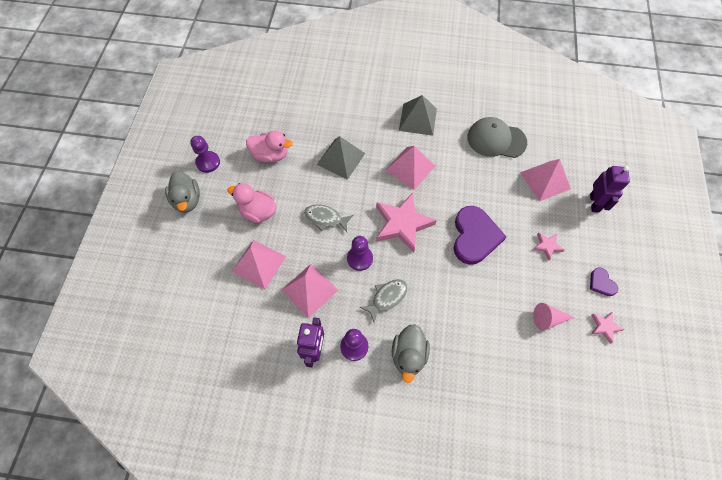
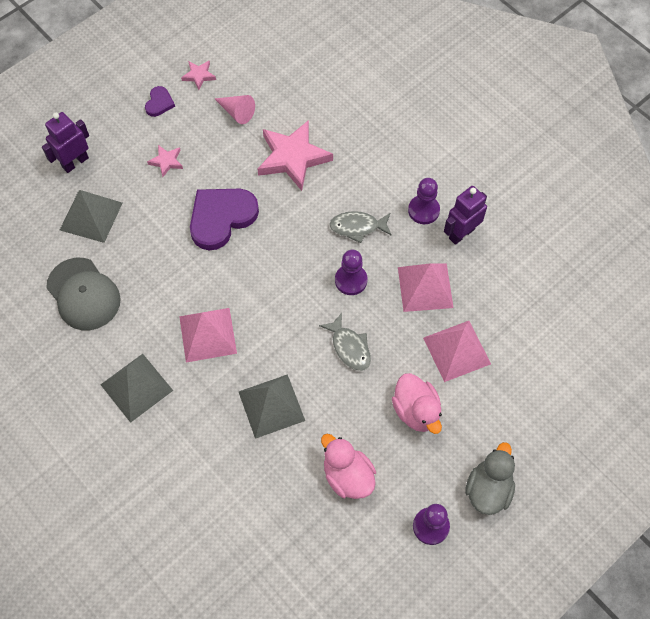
camera: 140 degrees left, 0 degrees up
pink star [376,193,437,253] -> pink star moved to [258,120,333,191]
grey duck [392,324,430,383] -> none
pink pyramid [520,159,571,202] -> grey pyramid [60,190,122,243]

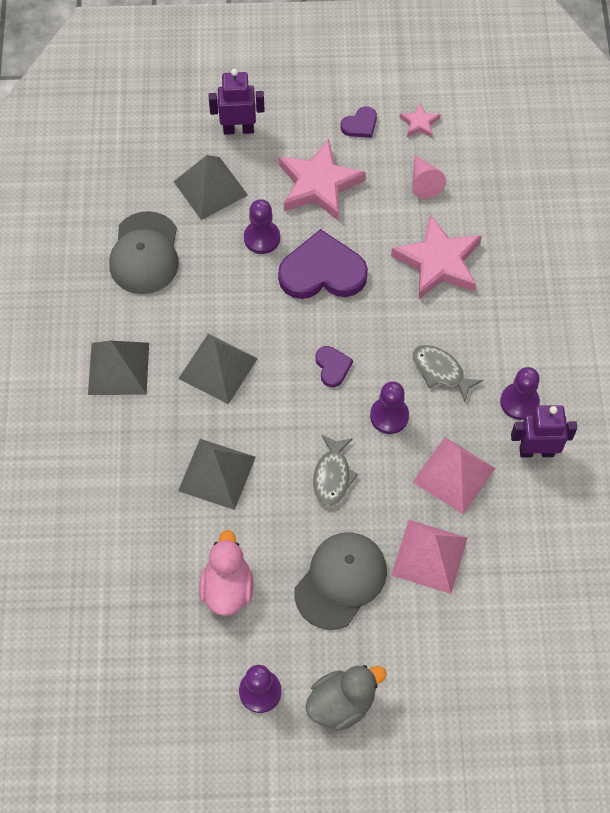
camera: 40 degrees right, 0 degrees up
pink star [147,145,183,177] -> pink star [279,139,366,220], size x2.14
pink pyramid [179,308,237,363] -> grey pyramid [178,334,258,404]
pink duck [392,373,442,434] -> grey cap [294,532,387,630]
none -> purple pawn [244,199,280,254]
none -> purple heart [316,346,353,387]

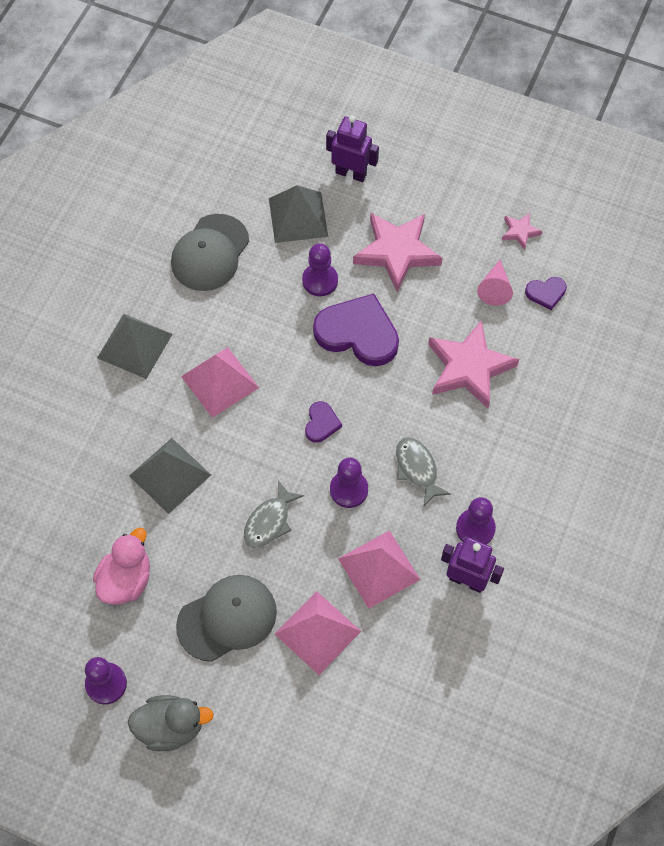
camera: 25 degrees right, 0 degrees up
grey pyramid [178,334,258,404] -> pink pyramid [181,347,259,418]
purple heart [340,107,377,138] -> purple heart moved to [525,277,567,310]

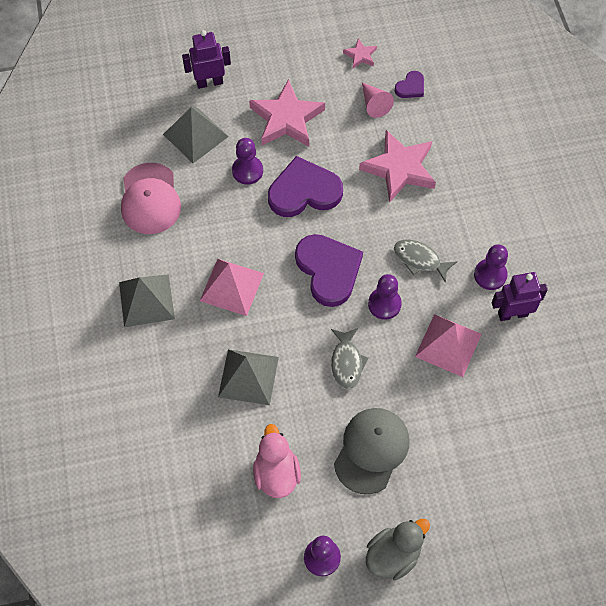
camera: 35 degrees left, 0 degrees up
grey cap [171,214,249,291] -> pink cap [121,163,181,234]
pink pyramid [275,591,361,675] -> none
purple heart [305,401,342,443] -> purple heart [295,234,363,307], size x2.10

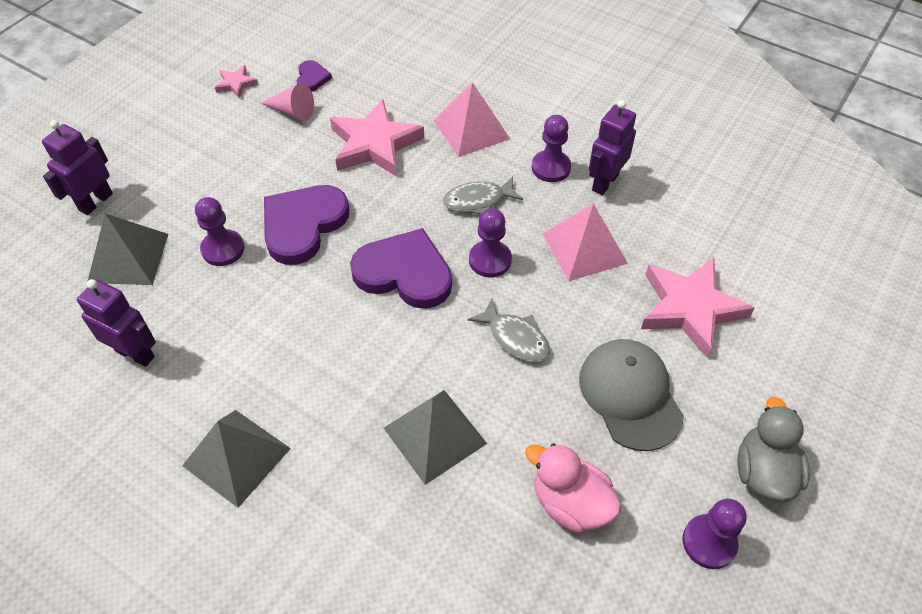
camera: 45 degrees left, 10 degrees down
pink cap [121,163,181,234] -> purple robot [77,279,156,367]
pink pyramid [200,259,264,316] -> pink pyramid moved to [434,82,510,157]
pink star [249,79,325,147] -> pink star moved to [641,258,754,358]

